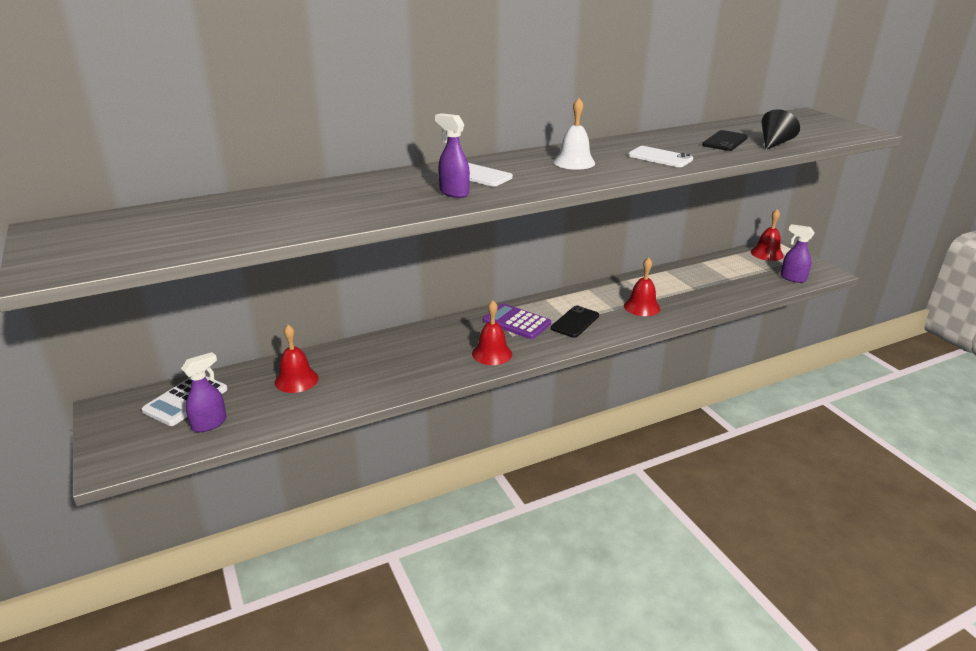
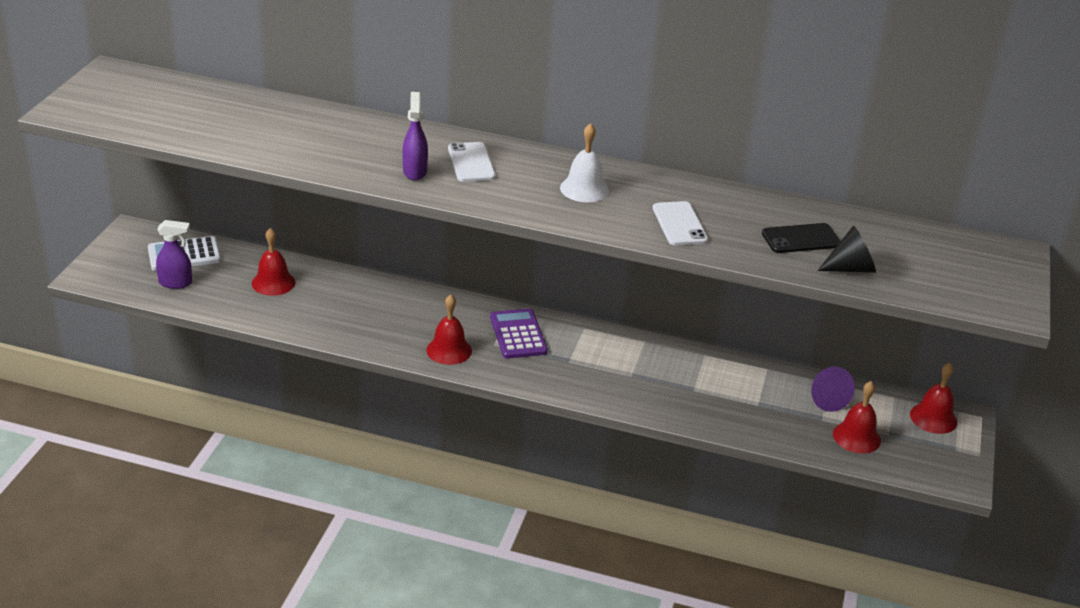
camera: 40 degrees right, 5 degrees up
black phone [551,305,599,338] -> none
red bell [624,257,660,316] -> red bell moved to [833,381,881,454]
purple spray bottle [781,224,815,283] -> none
none -> purple cone [811,366,855,412]

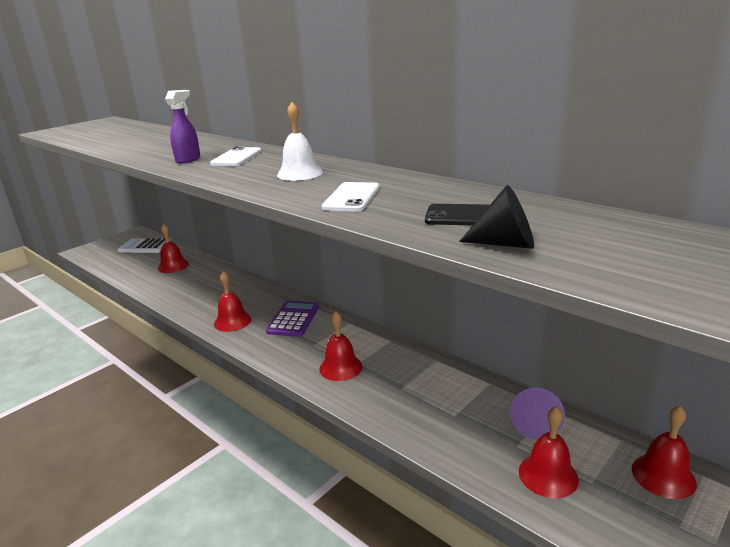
camera: 30 degrees right, 10 degrees down
purple spray bottle [156,220,192,289] -> none
none -> red bell [319,311,363,381]

